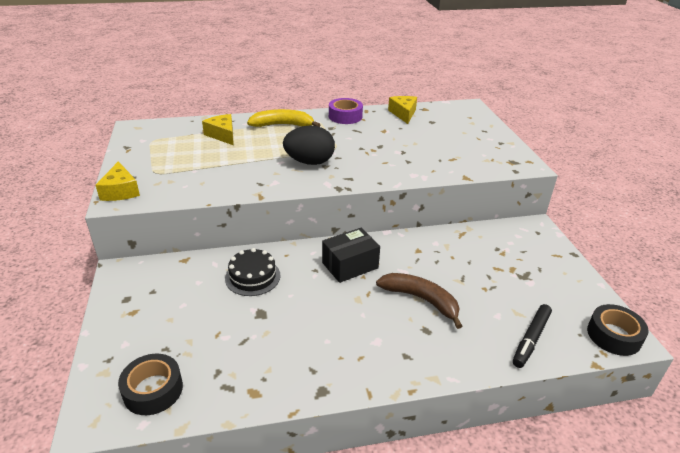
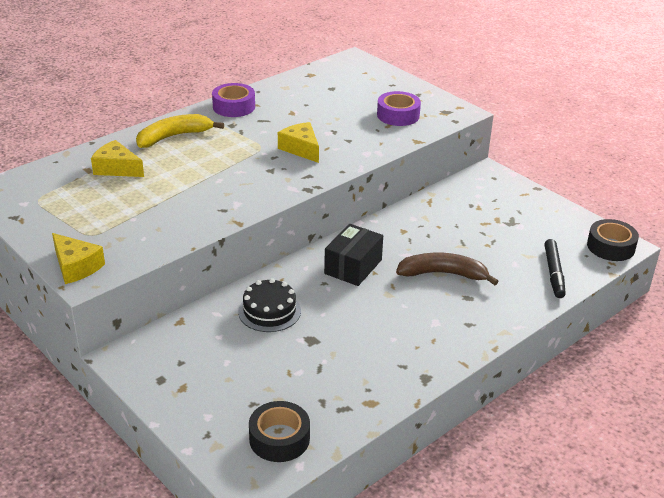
camera: 30 degrees left, 0 degrees up
black egg [283,125,335,165] -> none
yellow cheese [388,96,417,124] -> yellow cheese moved to [278,122,319,163]
none -> purple tape [377,91,421,126]

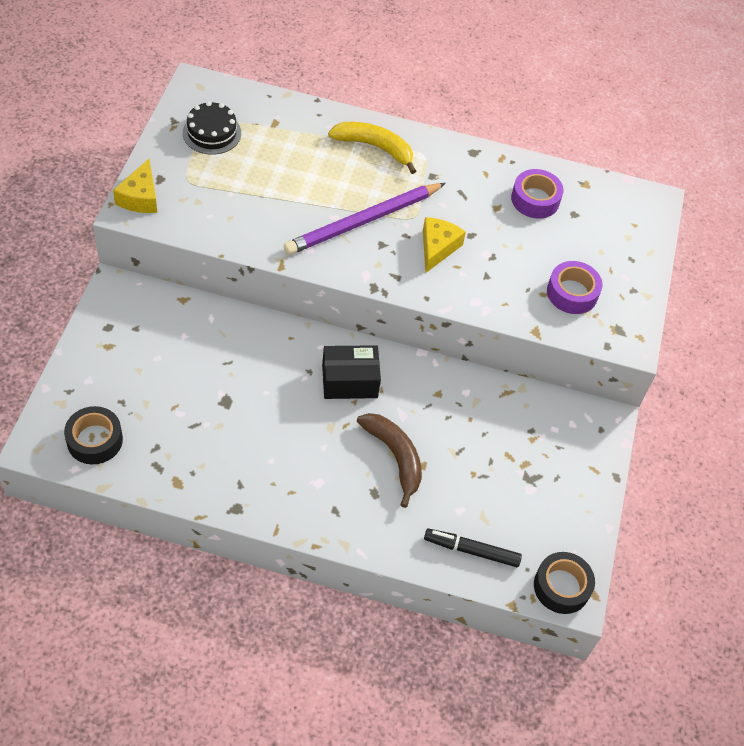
camera: 50 degrees right, 20 degrees up
yellow cheese [91,140,144,177] -> none
purple tape [212,83,255,117] -> purple tape moved to [511,169,563,219]
black cake [238,278,301,332] -> black cake moved to [183,101,241,155]
black marker [544,239,566,298] -> black marker turned 45 degrees clockwise [424,528,522,567]
none -> purple pencil [284,183,446,255]

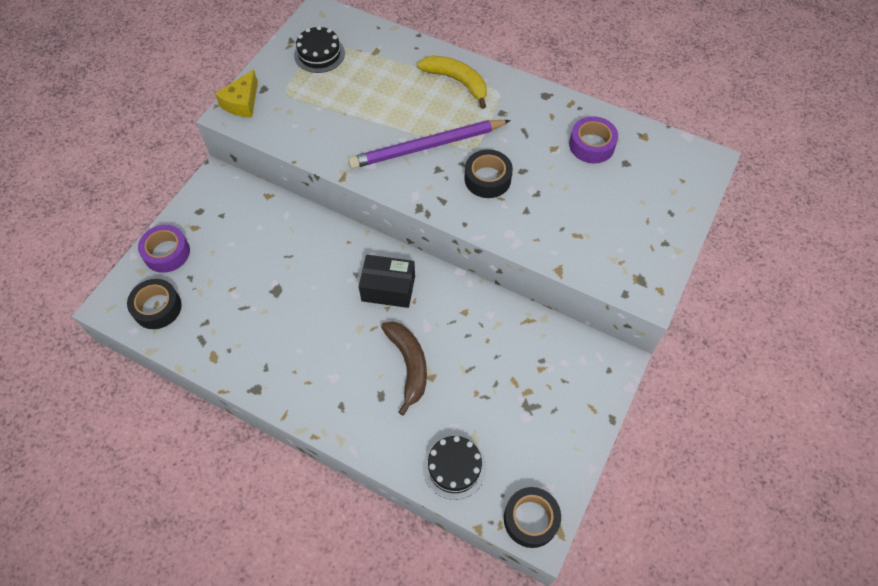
camera: 20 degrees right, 5 degrees up
yellow cheese [423,217,466,273] -> black tape [465,149,513,198]
black marker [424,528,522,567] -> black cake [423,436,486,500]
purple tape [547,261,603,314] -> purple tape moved to [138,225,190,273]

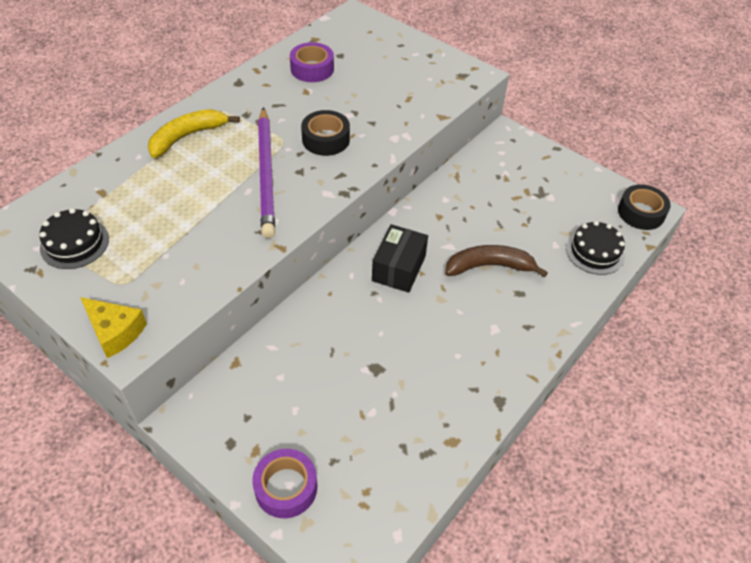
camera: 80 degrees left, 10 degrees down
black tape [127,279,182,329] -> none

